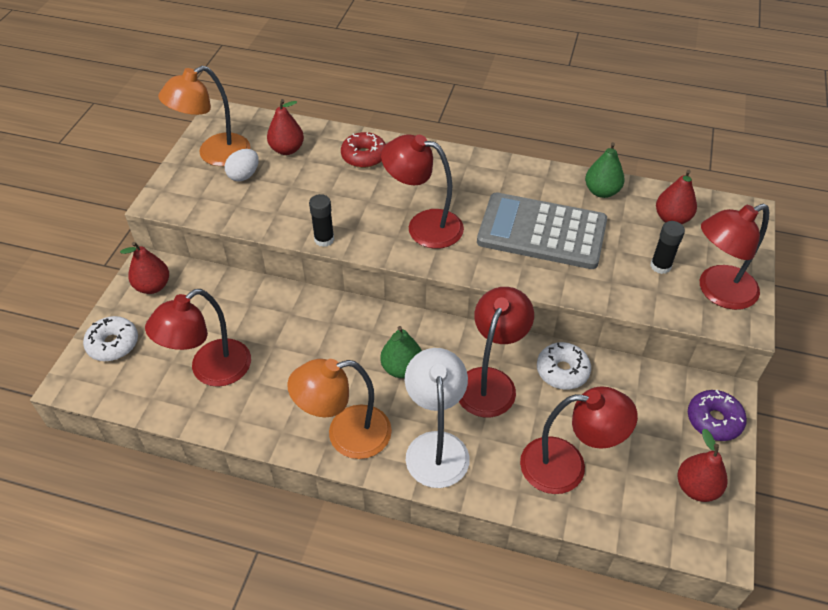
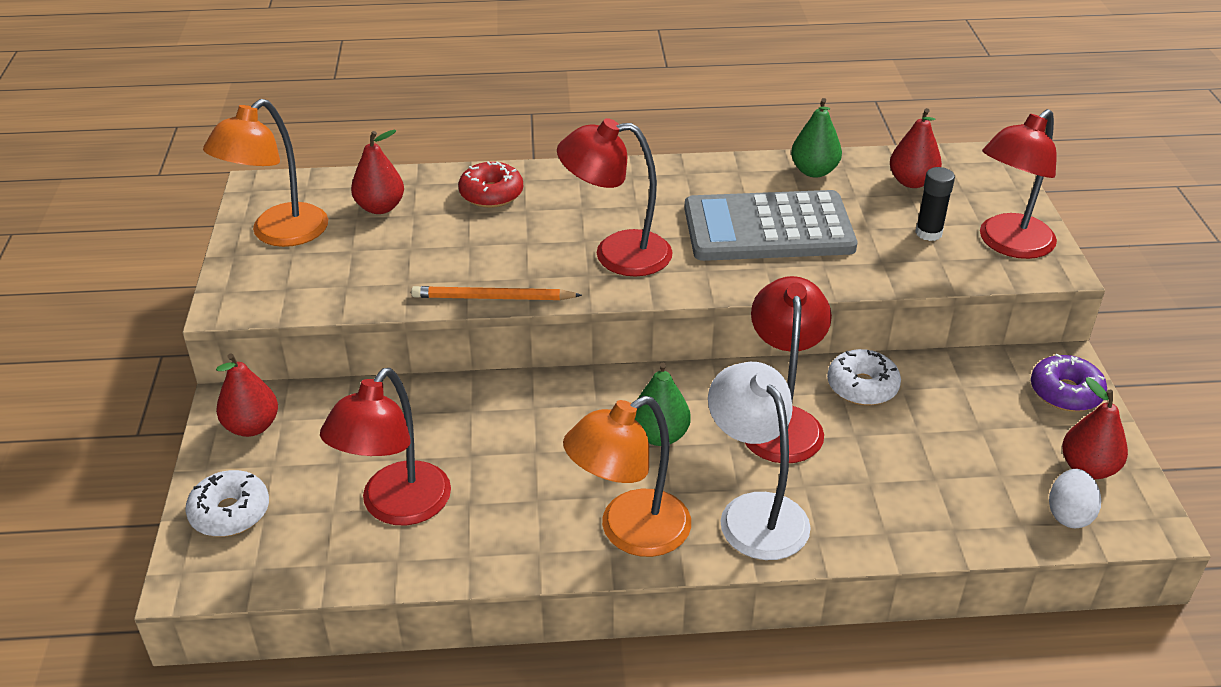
camera: 20 degrees left, 10 degrees down
white egg [225,149,259,182] -> white egg moved to [1049,469,1101,528]
black glue stick [309,194,334,247] -> orange pencil [411,286,582,300]
red lamp [520,386,638,494] -> none

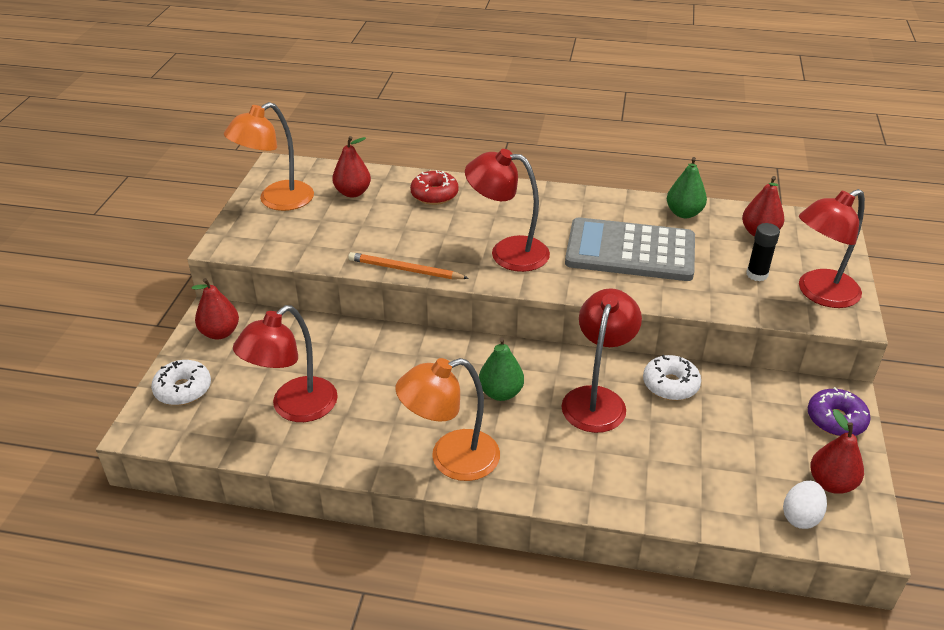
camera: 15 degrees right, 0 degrees up
white lamp [708,362,811,560] -> none

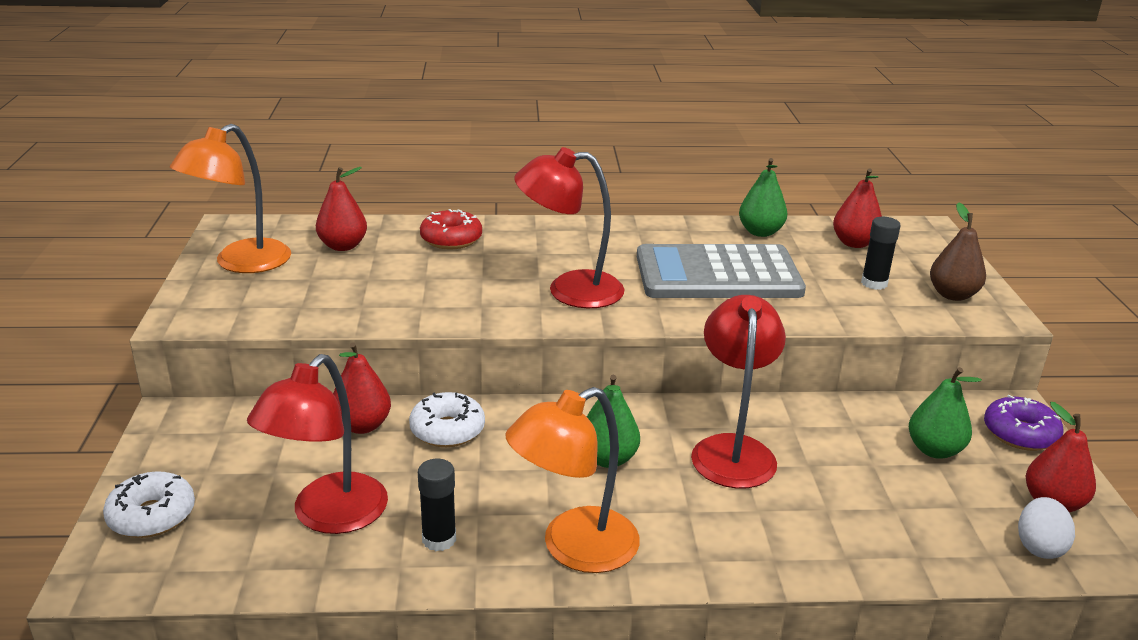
camera: 15 degrees left, 10 degrees down
red pear [191,278,239,339] -> red pear moved to [333,342,391,434]
orange pencil [348,252,469,279] -> none
white donut [643,355,701,400] -> white donut moved to [409,392,485,447]
red lamp [799,189,865,308] -> brown pear [930,202,986,301]
none -> black glue stick [418,459,456,551]
none -> green pear [909,367,982,459]

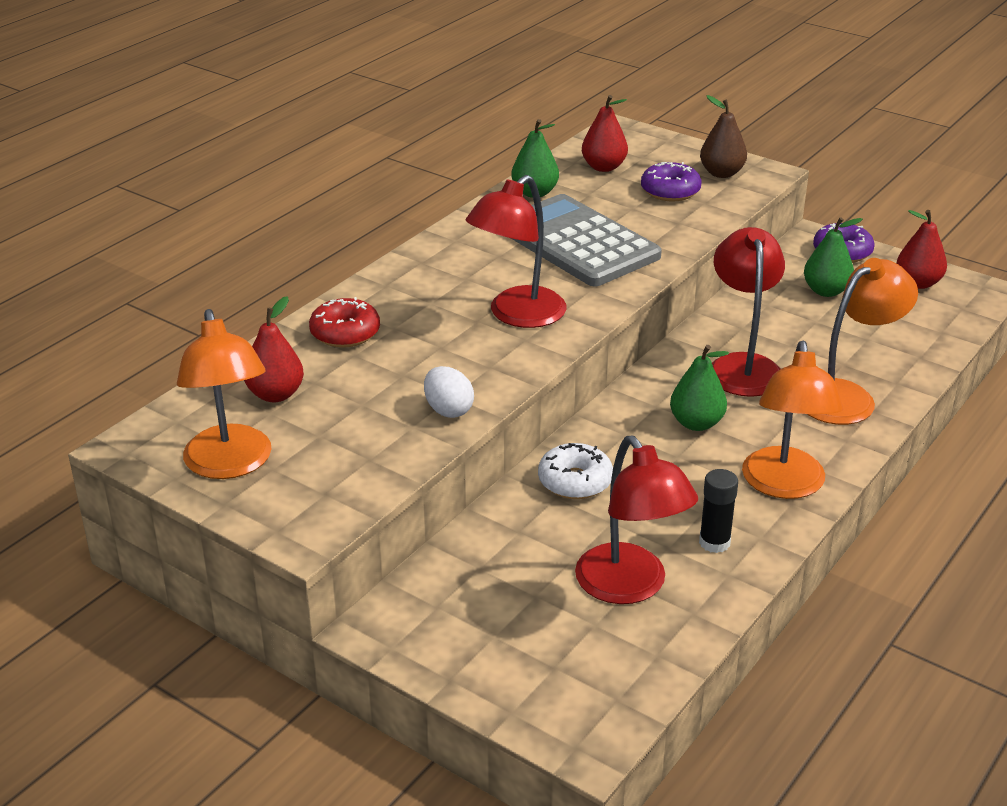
camera: 50 degrees left, 5 degrees up
white donut [103,471,195,538] -> none
red pear [333,342,391,434] -> none
grey calculator [637,244,806,298] -> grey calculator turned 105 degrees clockwise [511,194,662,287]
red lamp [691,295,786,488] -> red lamp turned 45 degrees clockwise [712,227,785,397]
black glue stick [861,217,901,290] -> purple donut [641,162,701,202]
white egg [1018,497,1075,559] -> white egg moved to [424,366,474,418]
none -> orange lamp [807,258,918,425]

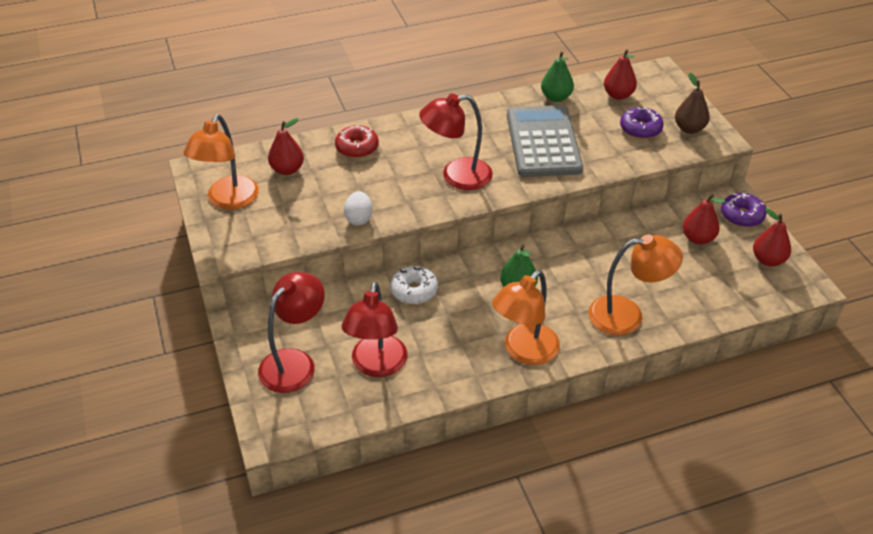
camera: 35 degrees right, 10 degrees up
black glue stick [699,469,738,553] -> none
red lamp [712,227,785,397] -> red lamp moved to [258,272,325,393]
green pear [804,217,863,297] -> red pear [683,194,726,245]

